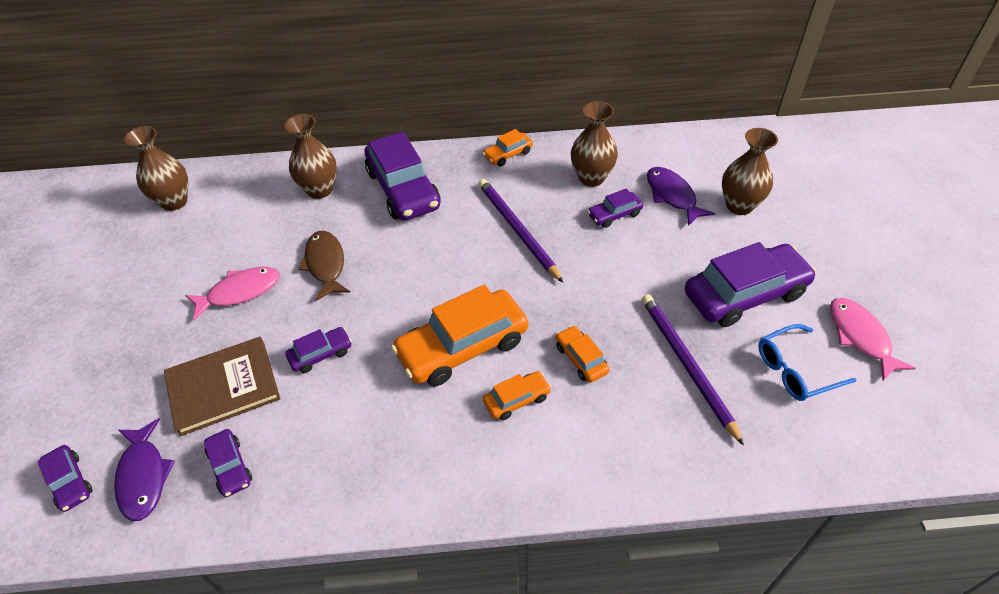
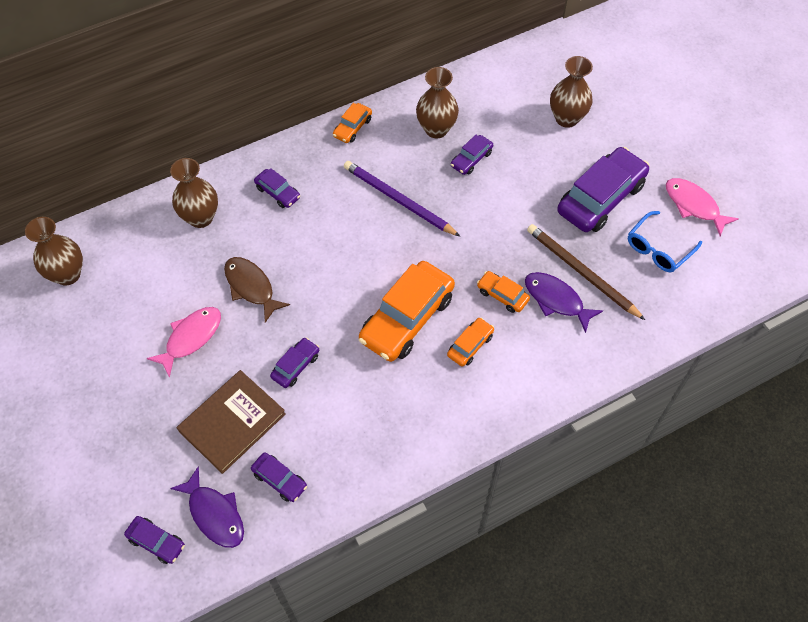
camera: 25 degrees left, 10 degrees up
purple car [365,132,440,221] -> purple car [254,168,300,208], size x0.48
purple pencil [642,294,744,446] -> brown pencil [527,224,645,320]
purple fish [647,167,715,226] -> purple fish moved to [525,272,603,333]

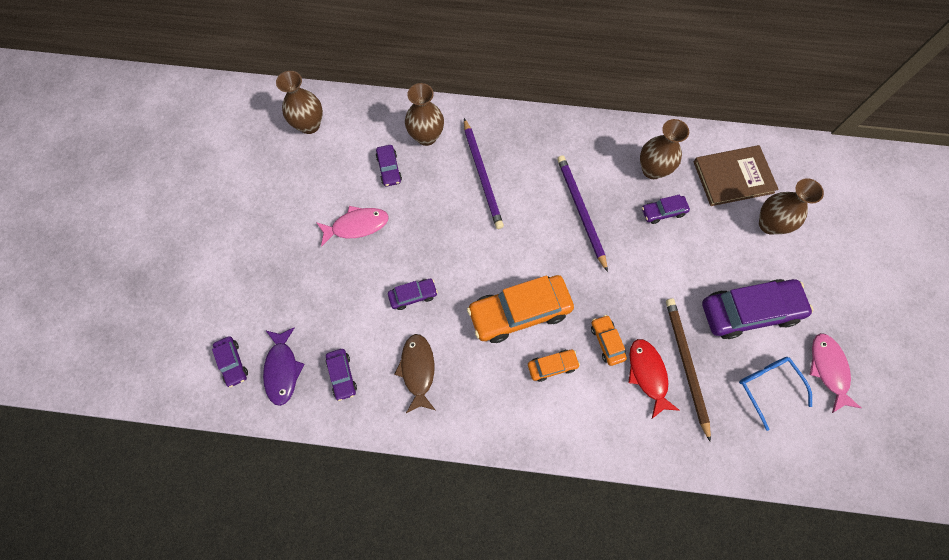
camera: 35 degrees right, 10 degrees up
brown book [177,370,286,474] -> brown book moved to [694,145,779,206]
brown fish [224,257,290,322] -> brown fish moved to [394,334,435,413]
purple car [254,168,300,208] -> purple car moved to [376,145,402,187]
orange car [333,103,372,143] -> none
purple fish [525,272,603,333] -> red fish [628,339,680,419]
blue glasses [628,211,702,272] -> blue glasses turned 75 degrees clockwise [739,357,812,431]
none -> purple pencil [464,118,504,229]

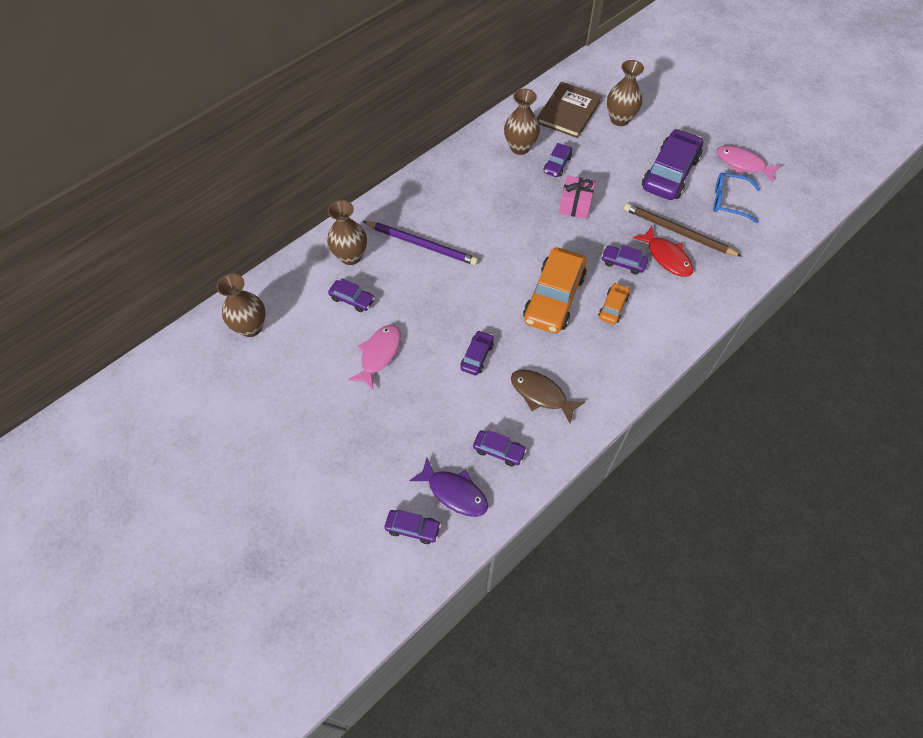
camera: 50 degrees left, 10 degrees down
purple pencil [557,155,608,272] -> none
orange car [591,315,627,366] -> purple car [601,245,648,275]
red fish [628,339,680,419] -> red fish turned 150 degrees counterclockwise [633,226,693,277]
none -> pink gift [559,175,596,219]

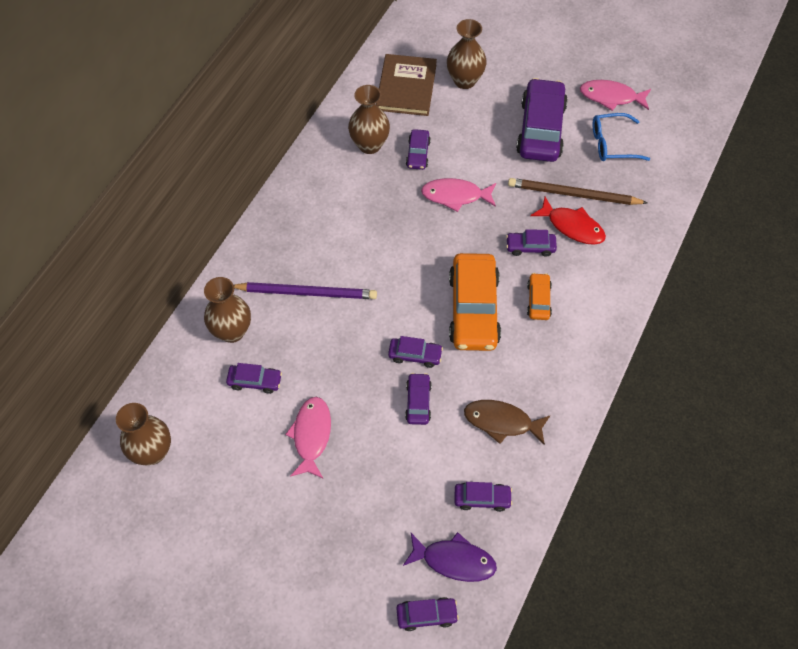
camera: 20 degrees left, 0 degrees up
pink gift [559,175,596,219] -> pink fish [421,178,496,212]
none -> purple car [388,336,443,368]

